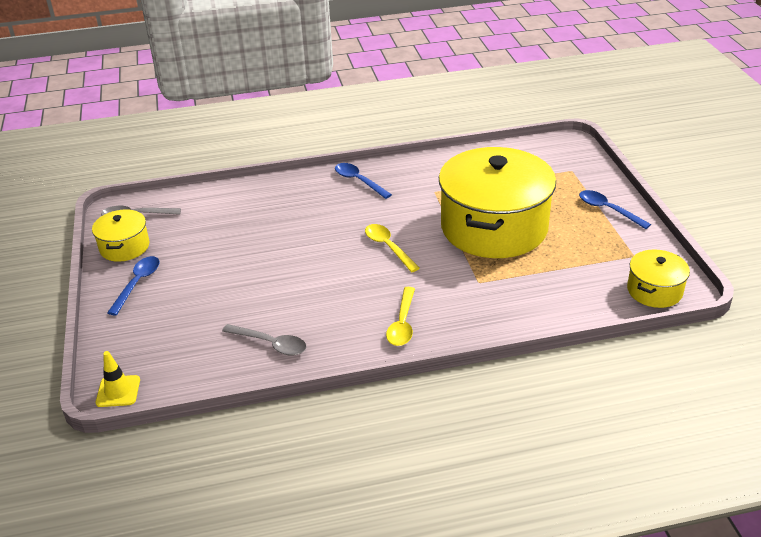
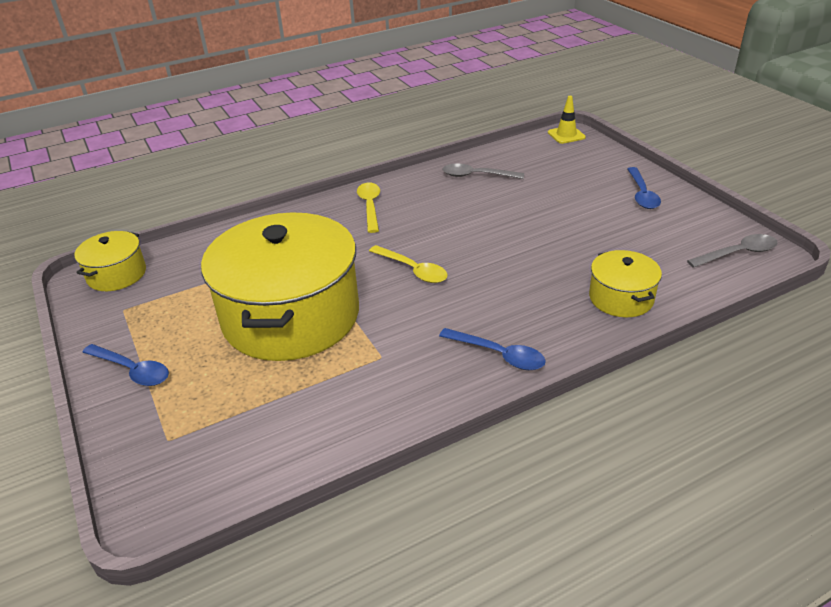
camera: 165 degrees right, 0 degrees up
yellow pot [92,210,150,262] -> yellow pot moved to [589,250,662,317]

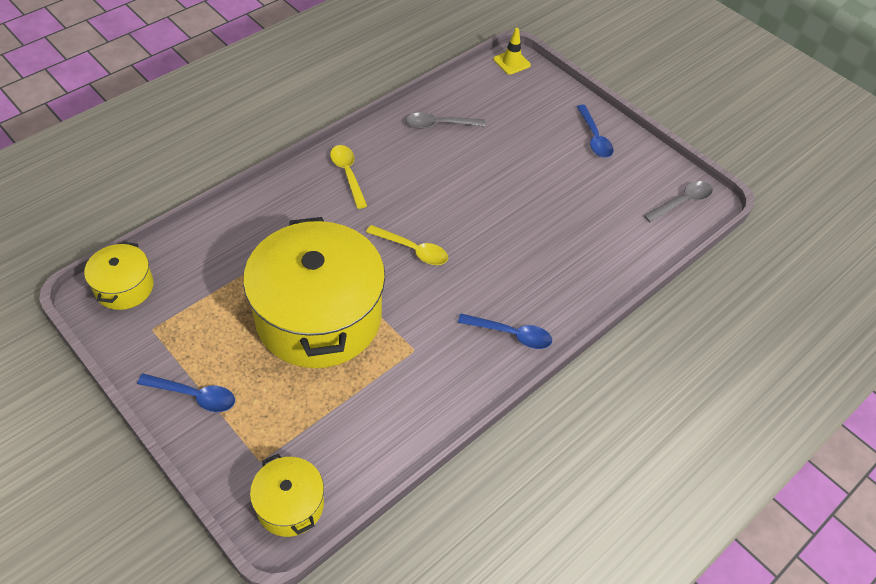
camera: 20 degrees left, 15 degrees up
yellow pot [589,250,662,317] -> yellow pot moved to [250,454,324,537]

